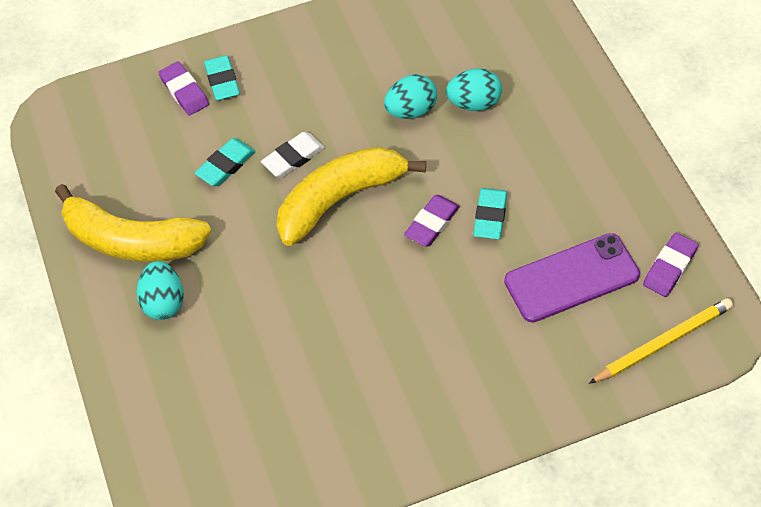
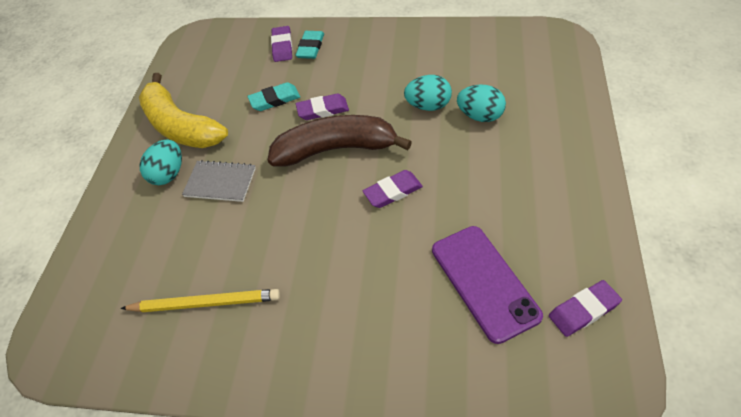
camera: 30 degrees right, 5 degrees down
white eraser [261,132,325,178] -> purple eraser [296,94,349,120]
yellow banana [277,147,426,246] -> brown banana [268,115,412,166]
turquoise eraser [473,188,507,239] -> none
purple phone [504,233,640,323] -> purple phone turned 60 degrees clockwise [432,226,543,344]
yellow pencil [589,298,733,384] -> yellow pencil moved to [120,289,280,312]
none -> grey notebook [182,160,256,202]

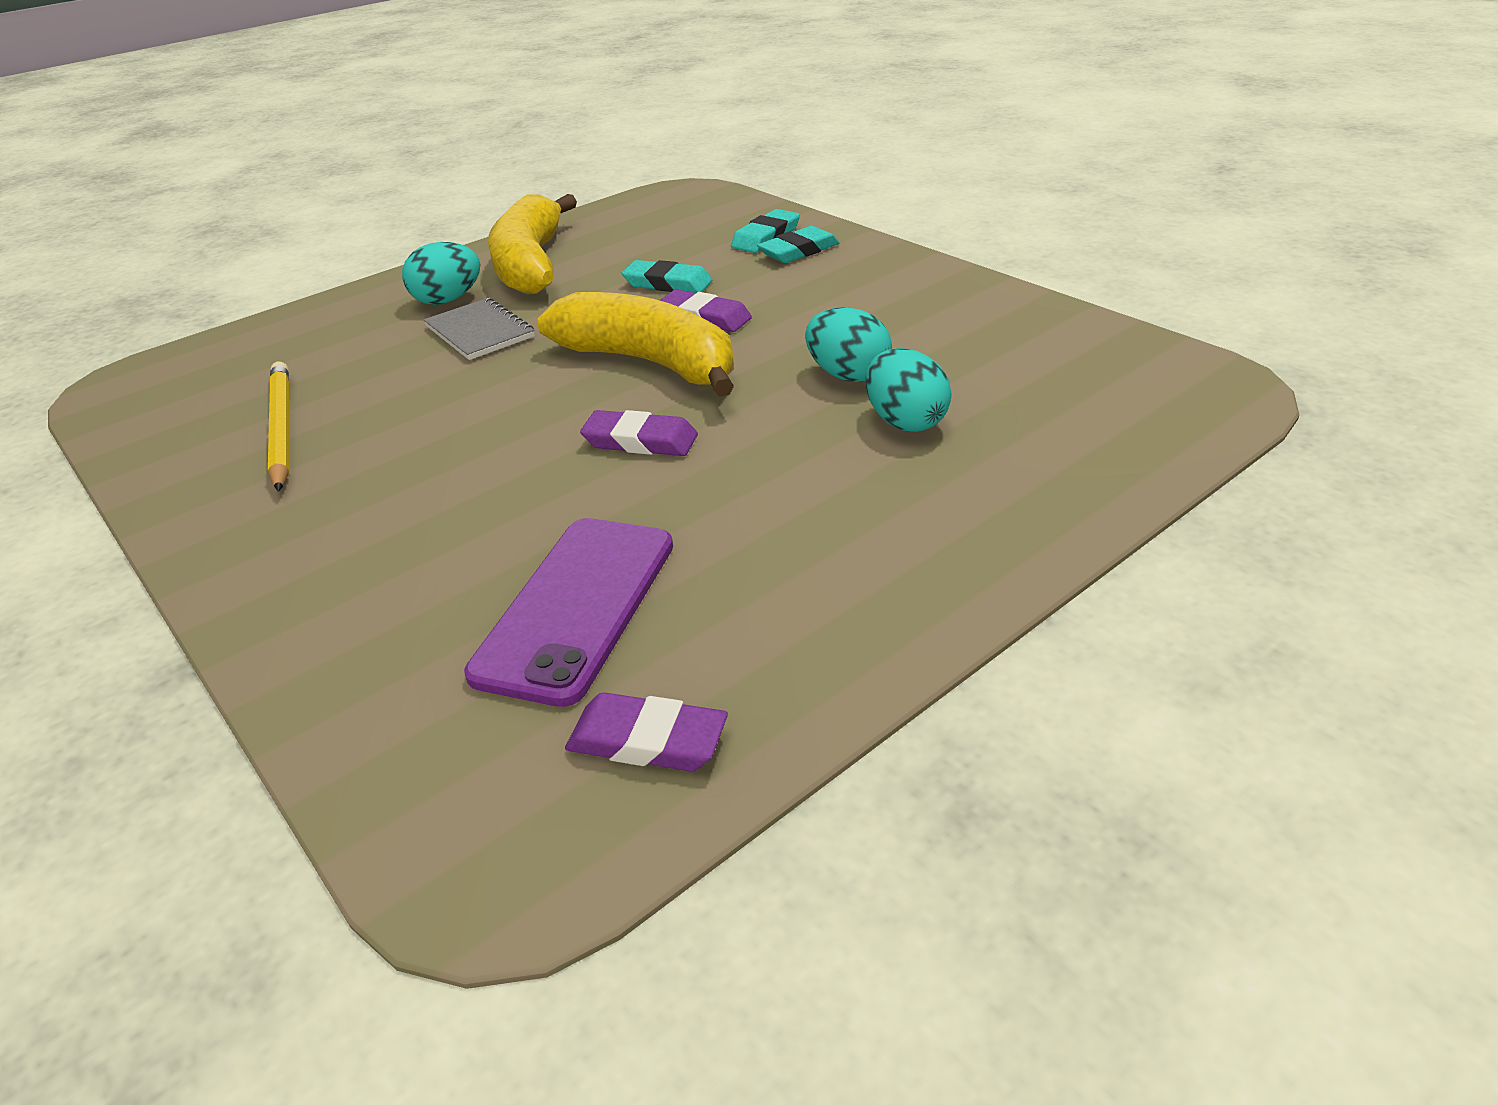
camera: 40 degrees right, 15 degrees down
yellow pencil [120,289,280,312] -> yellow pencil turned 150 degrees counterclockwise [268,362,289,492]
brown banana [268,115,412,166] -> yellow banana [538,292,734,397]
purple eraser [271,26,292,62] -> turquoise eraser [731,209,800,253]

